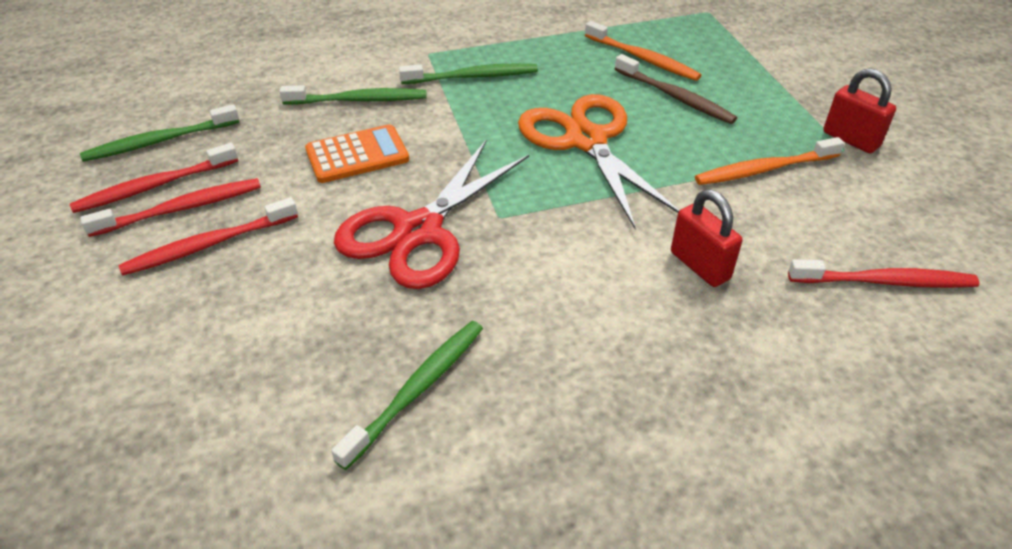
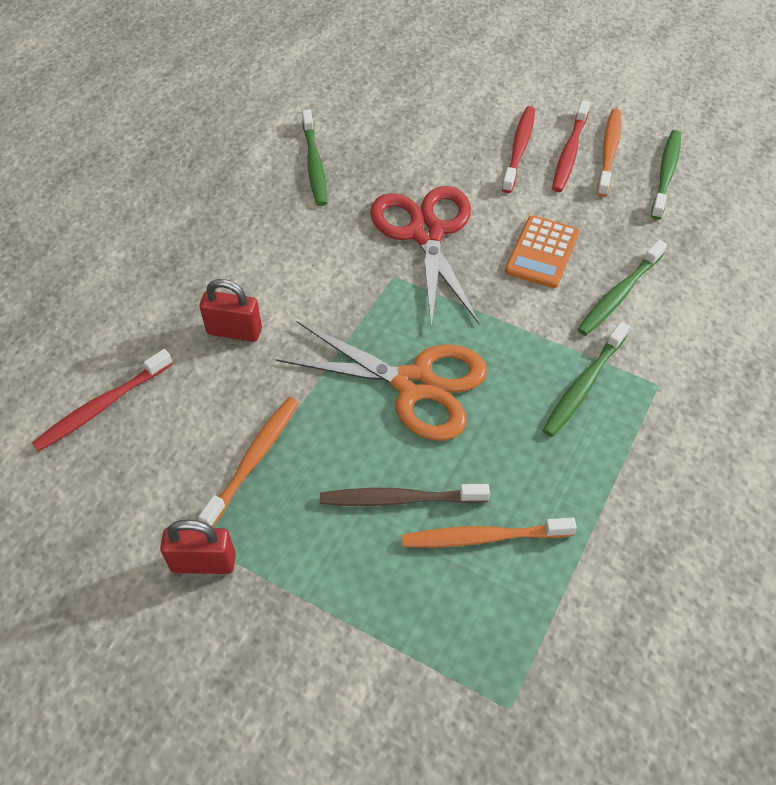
camera: 135 degrees right, 10 degrees up
red toothbrush [70,143,238,213] -> orange toothbrush [597,109,621,197]

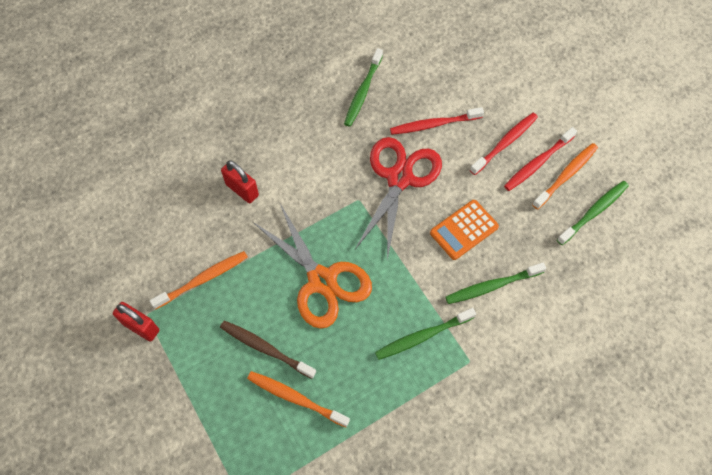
camera: 30 degrees right, 10 degrees up
red toothbrush [32,349,173,451] -> red toothbrush moved to [390,107,484,135]

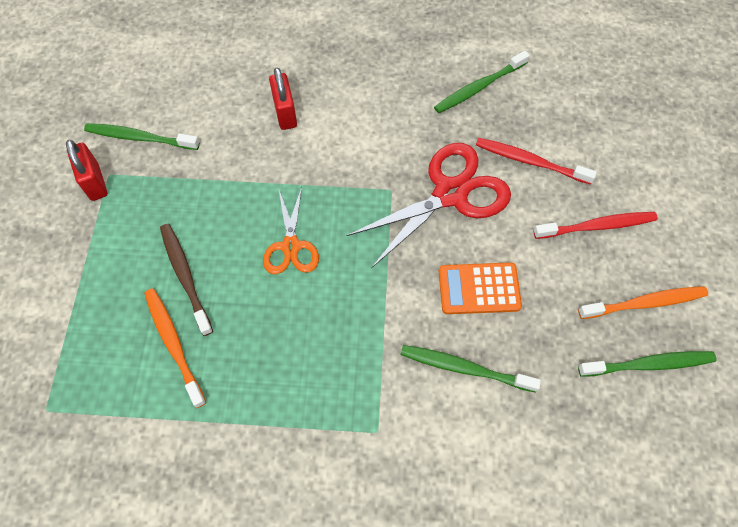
camera: 35 degrees right, 0 degrees up
orange toothbrush [150,251,248,310] -> none
orange scissors [253,204,372,329] -> orange scissors [263,187,319,274], size x0.58
green toothbrush [375,308,476,360] -> green toothbrush moved to [84,123,200,150]
red toothbrush [504,127,577,191] -> none

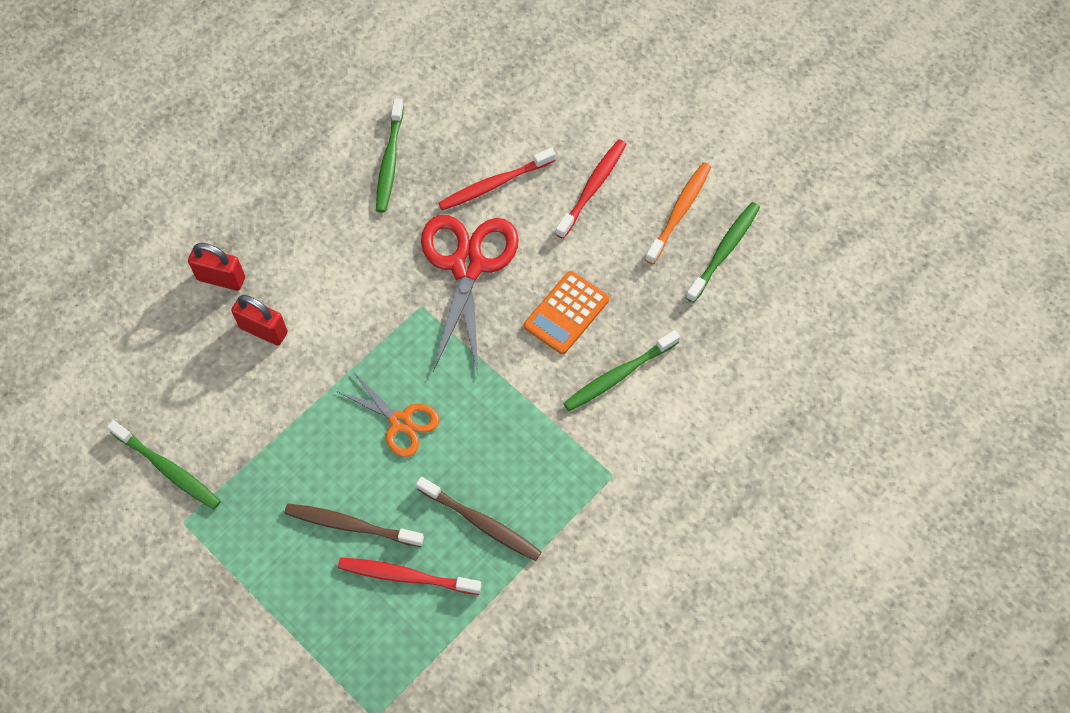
camera: 50 degrees left, 0 degrees up
red padlock [66,140,108,201] -> red padlock moved to [188,243,245,291]
green toothbrush [84,123,200,150] -> green toothbrush turned 105 degrees counterclockwise [107,420,221,509]
orange toothbrush [144,288,206,408] -> red toothbrush [338,558,482,595]
none -> brown toothbrush [416,477,541,561]

